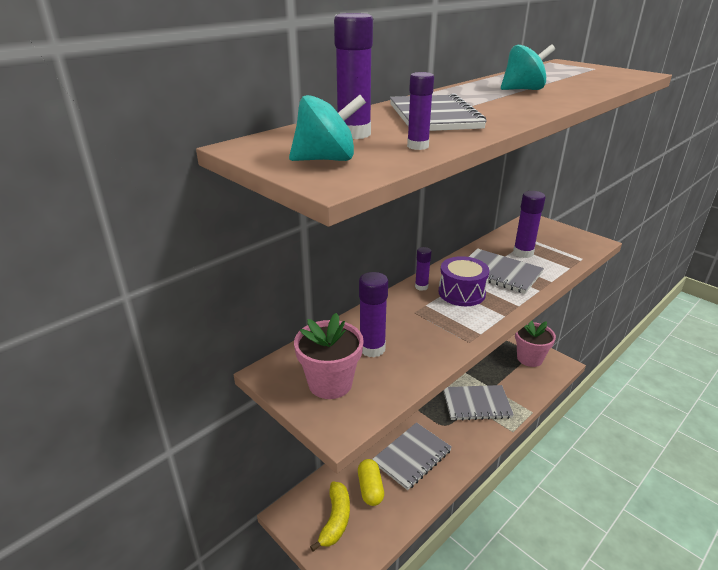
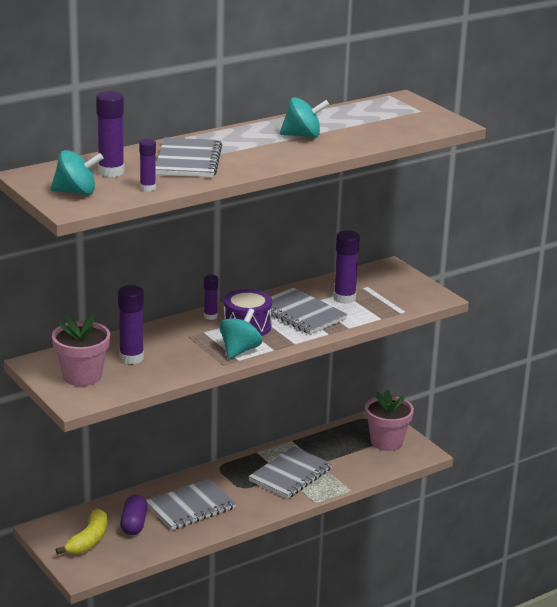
camera: 10 degrees right, 5 degrees down
yellow capsule [358,459,384,506] -> purple capsule [120,495,148,535]
grey notebook [443,385,514,421] -> grey notebook turned 60 degrees counterclockwise [248,446,332,499]
none -> turquoise spinning top [219,308,262,359]

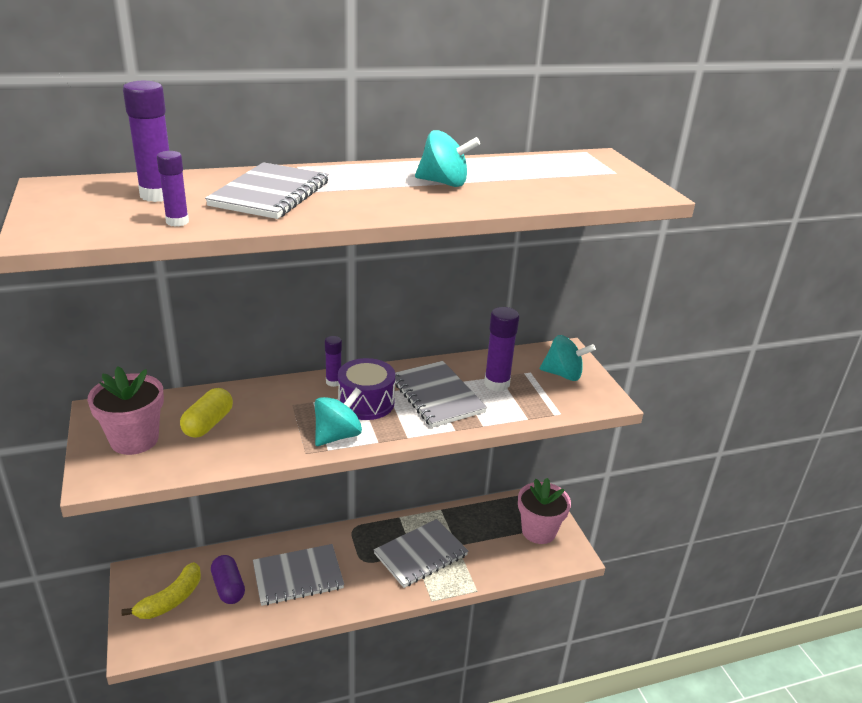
camera: 15 degrees right, 5 degrees up
turquoise spinning top [50,150,104,195] -> turquoise spinning top moved to [540,335,596,381]
purple glue stick [118,285,144,364] -> yellow capsule [180,388,233,438]
purple capsule [120,495,148,535] -> purple capsule turned 45 degrees counterclockwise [211,555,245,604]

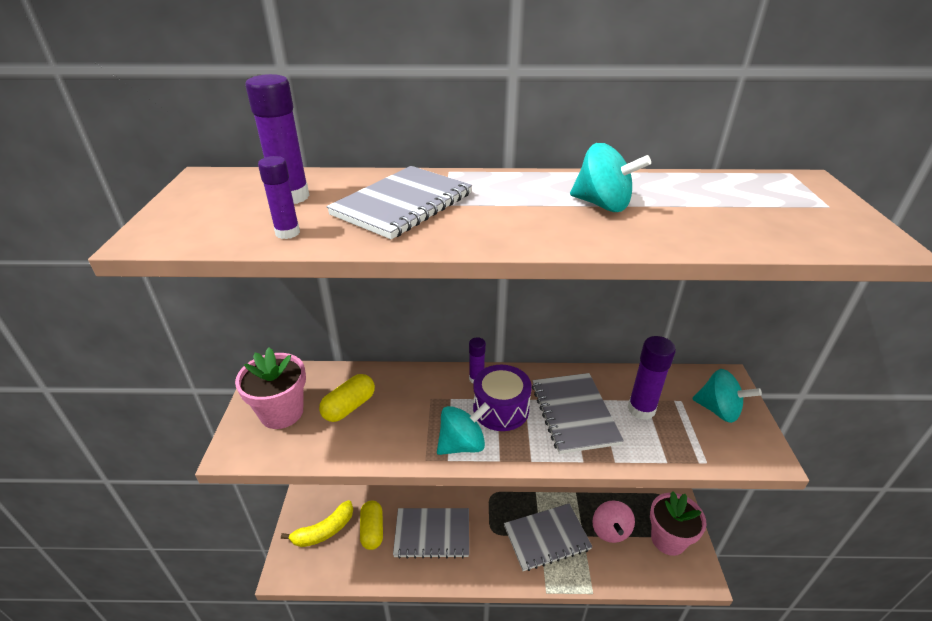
camera: 20 degrees right, 5 degrees up
purple capsule [211,555,245,604] -> yellow capsule [360,501,383,550]
none -> pink spinning top [592,501,635,543]

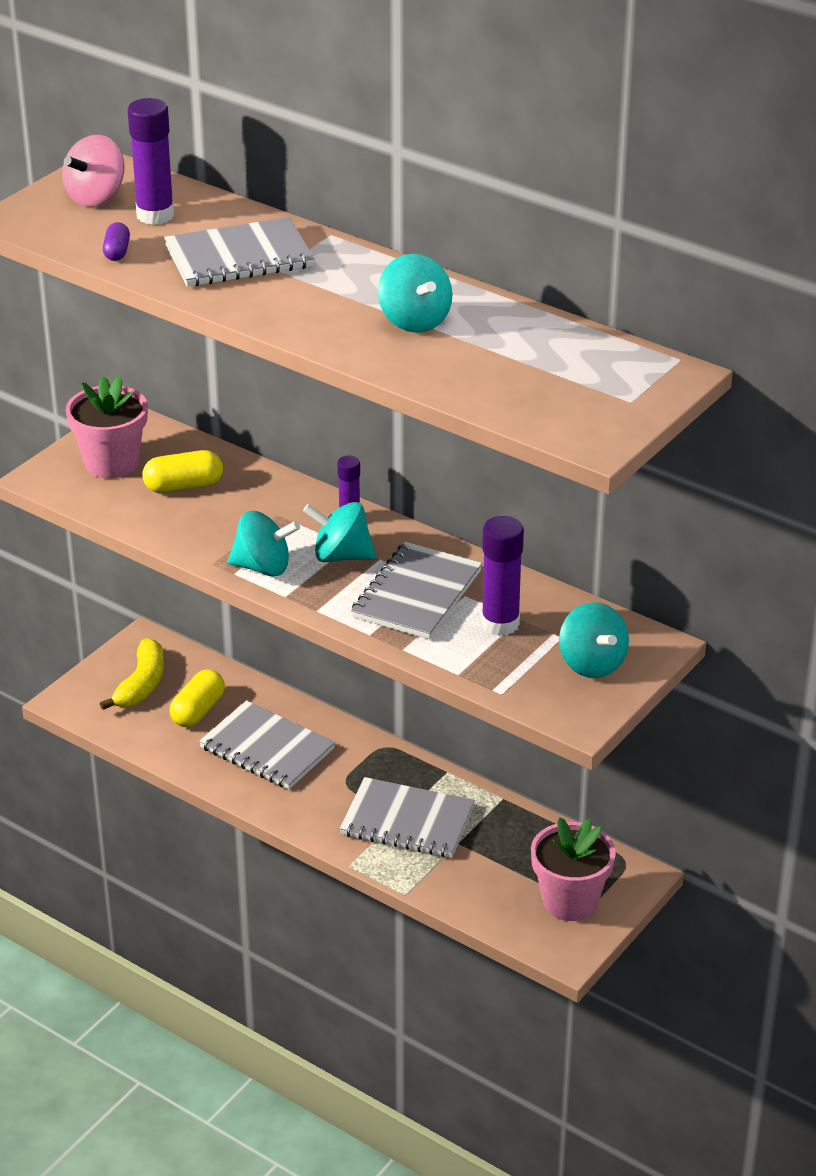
camera: 35 degrees right, 0 degrees up
purple glue stick [258,156,300,239] -> purple capsule [103,222,130,261]
yellow banana [281,500,353,547] -> yellow banana turned 75 degrees counterclockwise [100,638,164,710]
purple drum [473,365,532,431] -> turquoise spinning top [303,502,376,562]
pink spinning top [592,501,635,543] -> pink spinning top moved to [62,135,125,207]

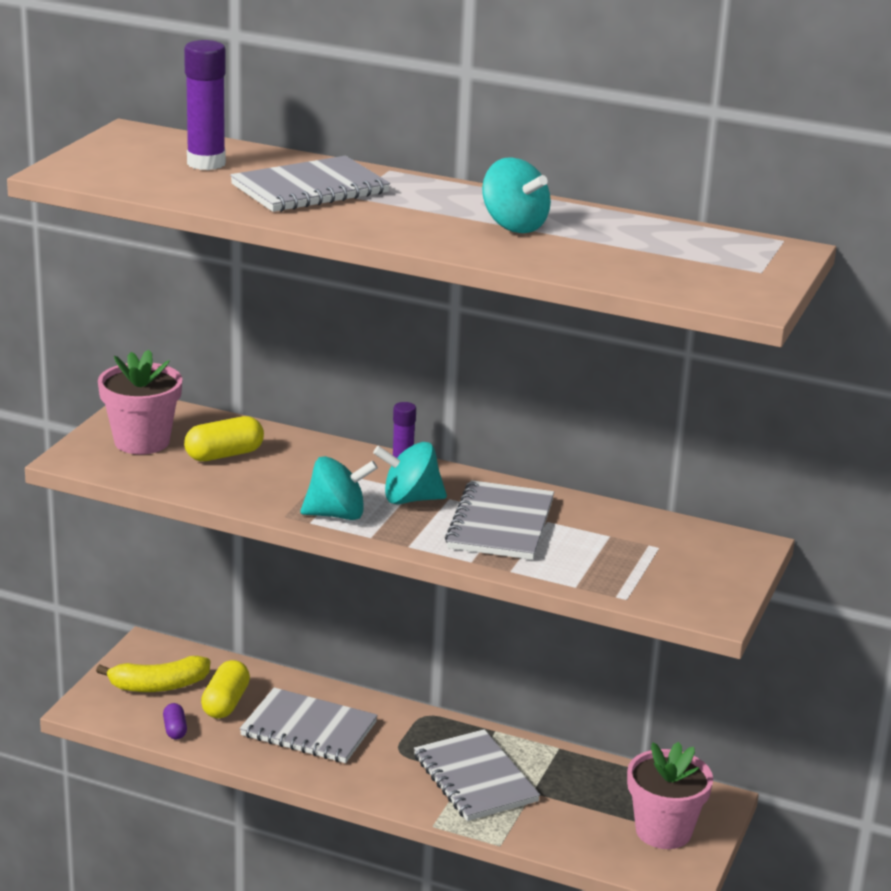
camera: 15 degrees left, 10 degrees down
pink spinning top [62,135,125,207] -> none
yellow banana [100,638,164,710] -> yellow banana turned 75 degrees clockwise [96,656,210,692]
purple capsule [103,222,130,261] -> purple capsule moved to [163,703,187,739]
grey notebook [340,777,475,858] -> grey notebook turned 60 degrees clockwise [414,729,540,821]
purple glue stick [481,516,524,636] -> none
turquoise spinning top [559,602,629,678] -> none

